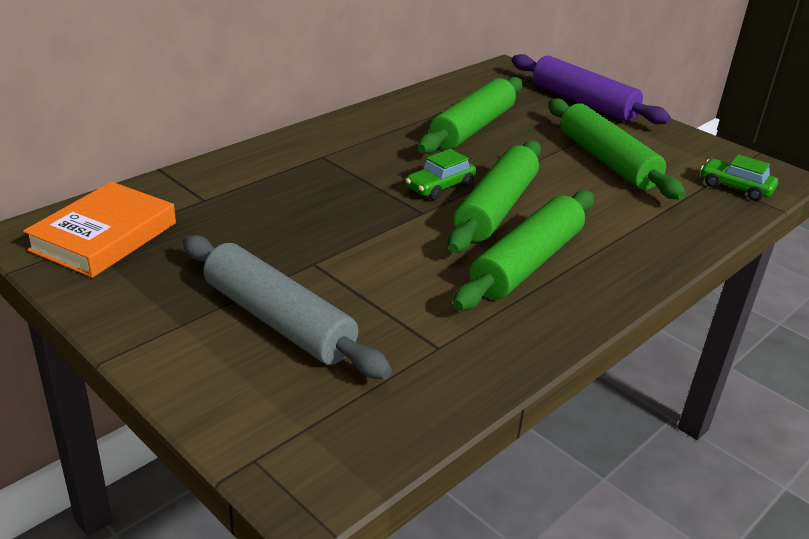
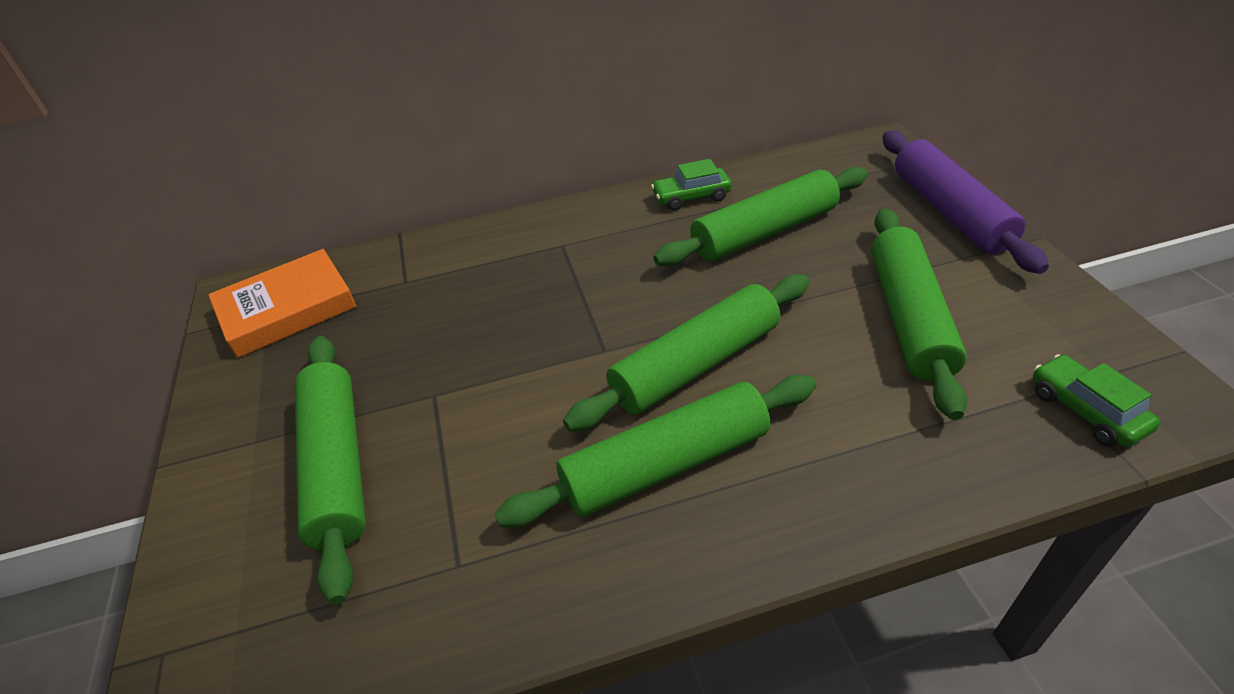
camera: 35 degrees right, 10 degrees up
grey rolling pin [183,235,392,379] -> green rolling pin [295,336,366,605]
green car [406,149,476,200] -> green car moved to [651,159,732,211]

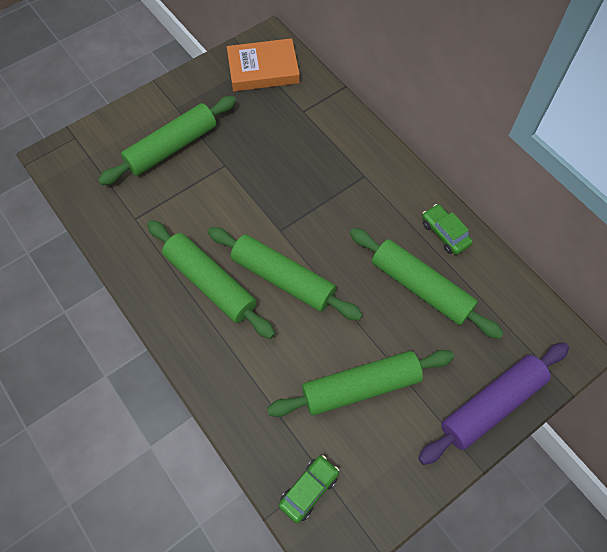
camera: 65 degrees right, 20 degrees up
orange book [208,249,357,358] -> orange book turned 45 degrees counterclockwise [227,38,300,91]

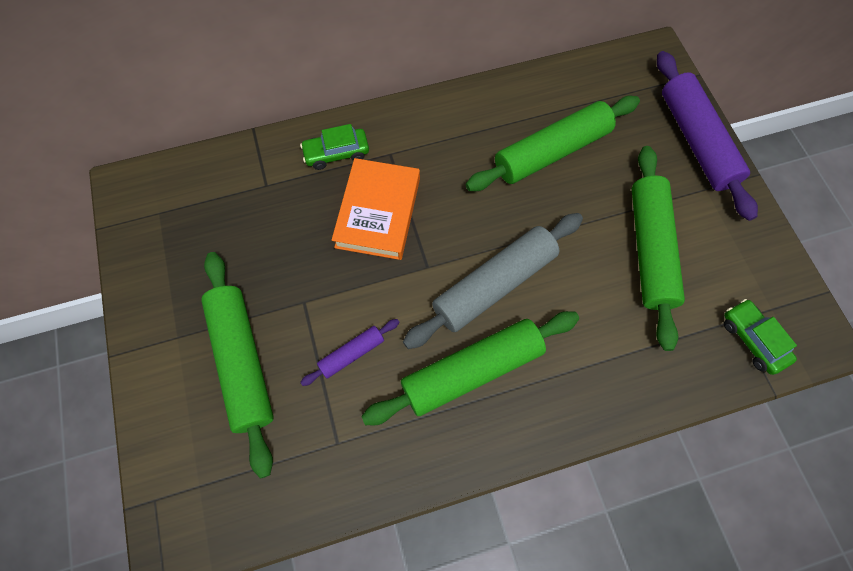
camera: 70 degrees left, 5 degrees up
green rolling pin [208,227,363,321] -> grey rolling pin [403,213,583,349]
orange book [227,38,300,91] -> orange book moved to [332,158,420,260]
green car [422,204,473,255] -> green car moved to [300,124,369,170]
none -> purple rolling pin [300,319,399,386]

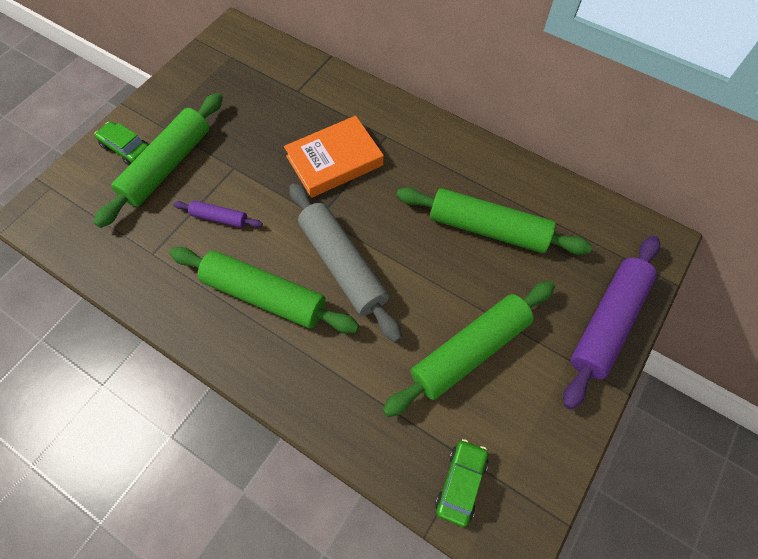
camera: 50 degrees right, 5 degrees down
green car [300,124,369,170] -> green car moved to [95,121,149,165]
grey rolling pin [403,213,583,349] -> grey rolling pin turned 45 degrees clockwise [289,183,402,343]

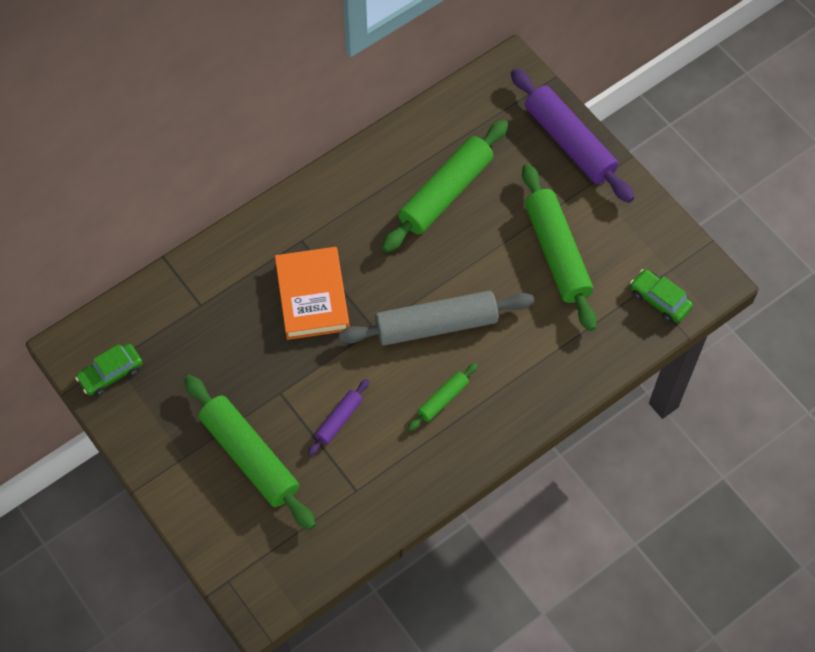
camera: 70 degrees left, 0 degrees up
green car [95,121,149,165] -> green car moved to [75,344,143,396]
green rolling pin [170,247,359,334] -> green rolling pin [408,363,478,431], size x0.49

